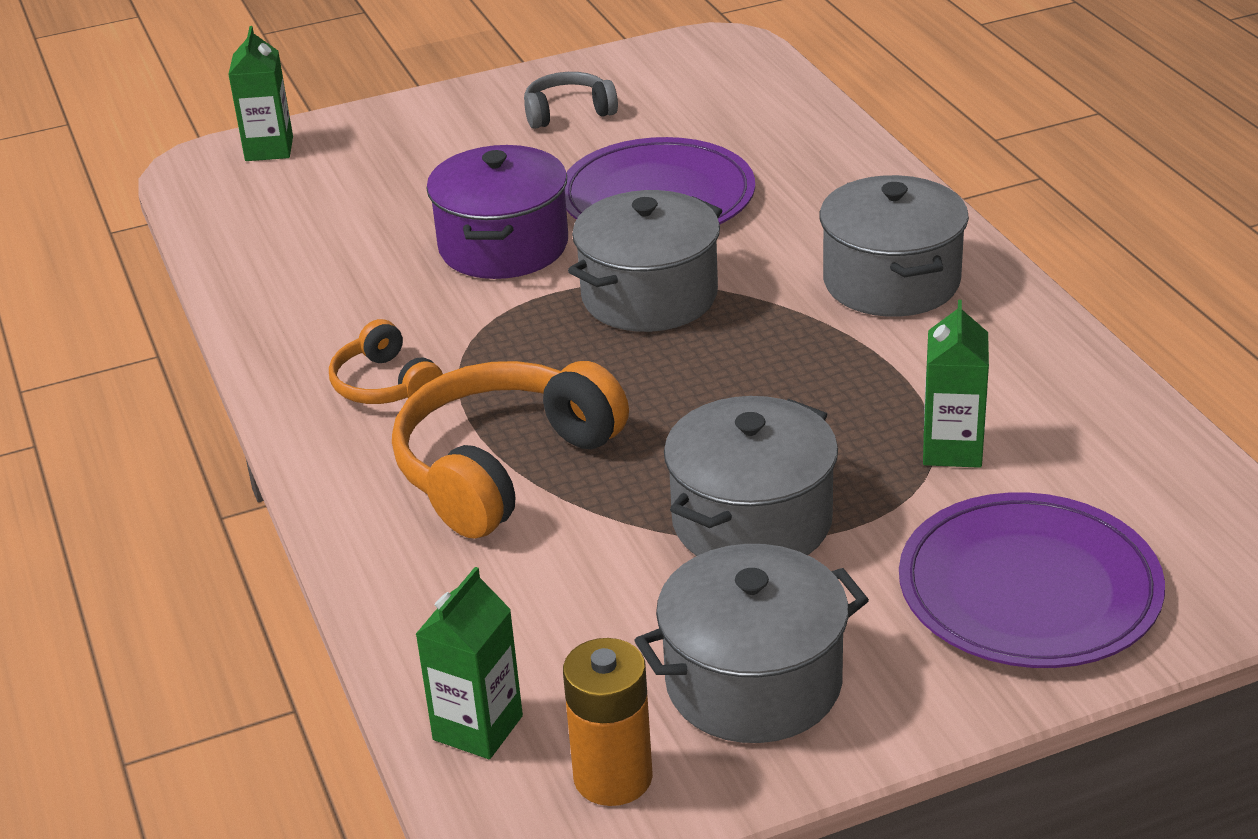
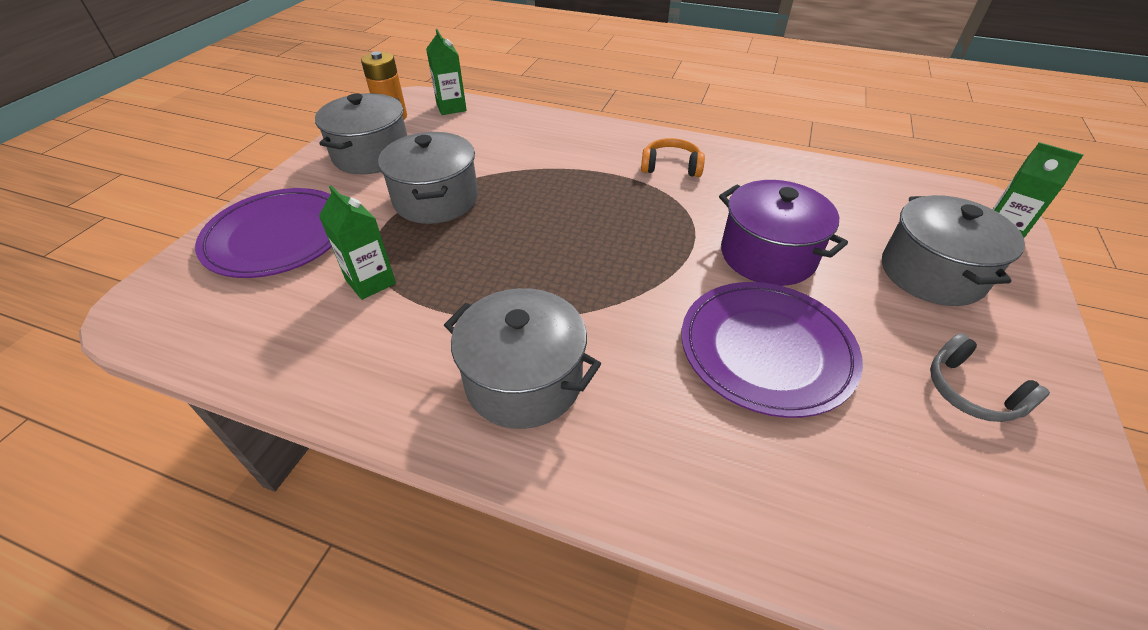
camera: 130 degrees right, 10 degrees up
orange headphones [392,361,629,538] -> none
grey headphones [524,72,618,129] -> grey headphones turned 120 degrees clockwise [930,333,1050,422]
grey pot [568,190,722,332] -> grey pot moved to [882,195,1025,306]

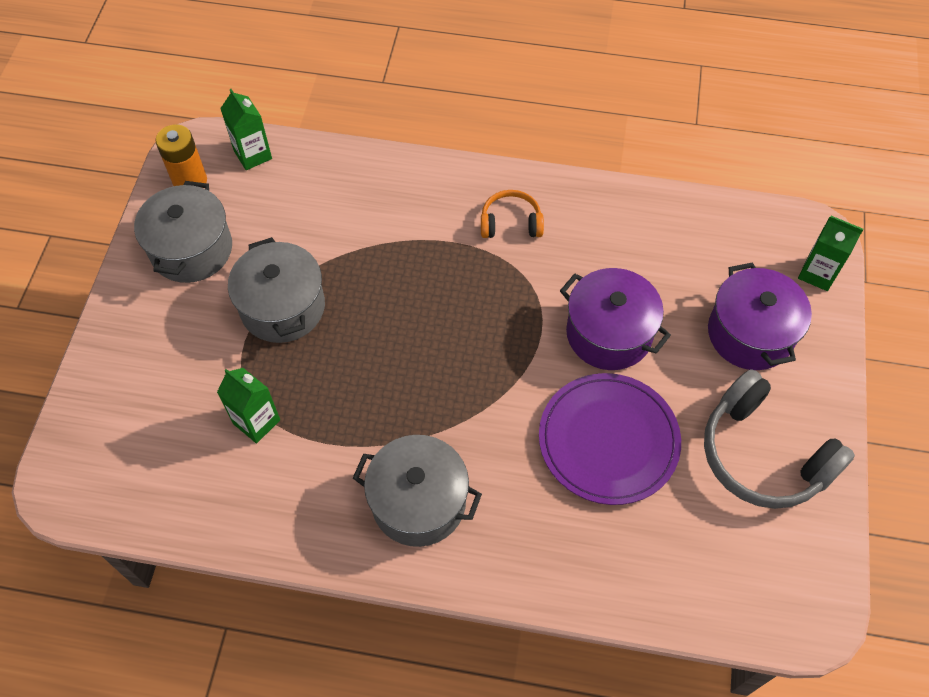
camera: 10 degrees left, 15 degrees up
purple plate [195,188,332,278] -> none
grey pot [882,195,1025,306] -> purple pot [708,262,812,370]
grey headphones [930,333,1050,422] -> grey headphones [704,369,855,509], size x1.87

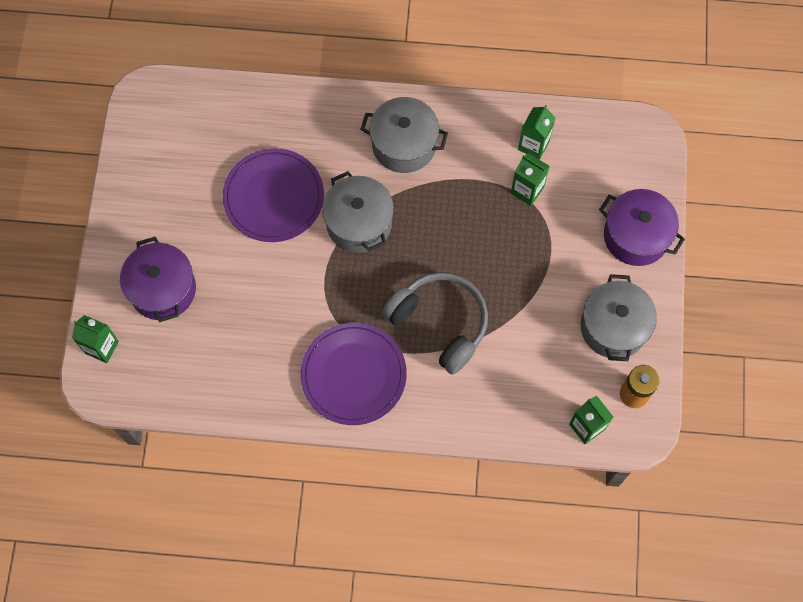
camera: 175 degrees right, 10 degrees up
grey pot [228,237,325,343] -> grey pot moved to [322,171,394,253]
orange headphones [481,190,544,238] -> purple plate [301,323,407,425]
purple pot [560,268,671,370] -> purple pot moved to [599,189,685,266]
grey headphones [704,369,855,509] -> grey headphones moved to [382,272,488,375]
none -> green carton [518,105,556,160]

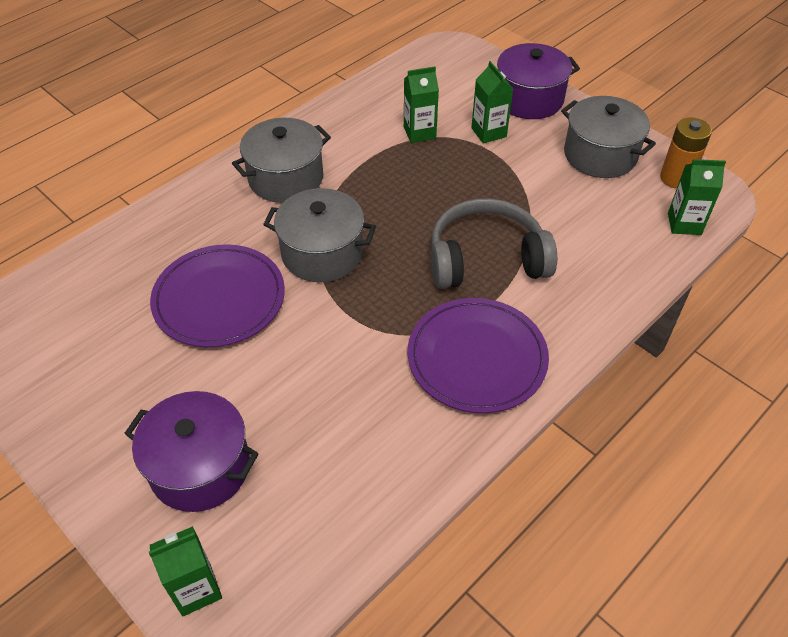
camera: 50 degrees left, 20 degrees down
green carton [518,105,556,160] -> green carton moved to [471,61,513,144]

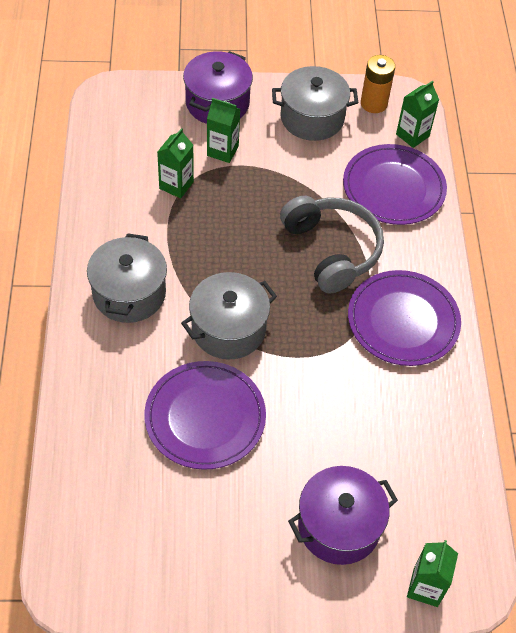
camera: 50 degrees left, 5 degrees up
grey headphones [431,198,557,289] -> grey headphones turned 120 degrees clockwise [280,196,384,294]
none -> purple plate [343,144,447,225]

